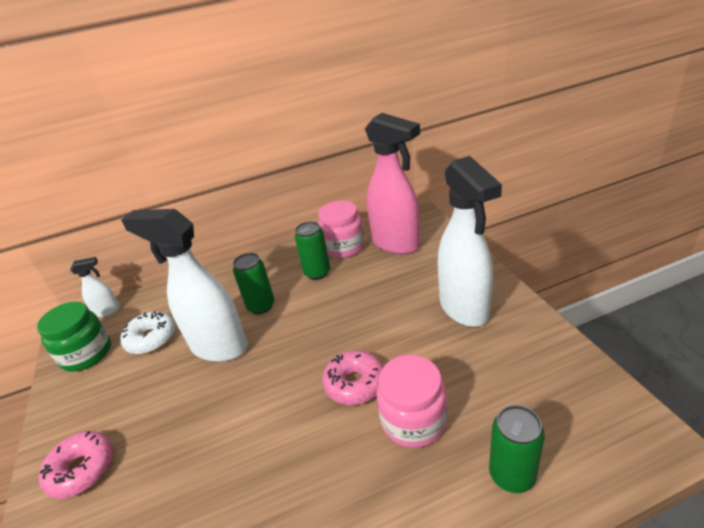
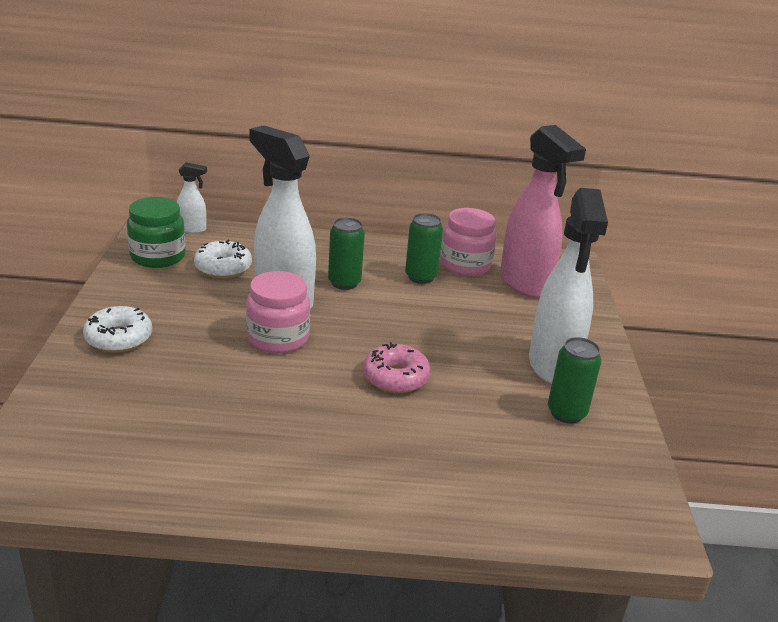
camera: 15 degrees right, 5 degrees down
pink donut [39,431,113,499] -> white donut [83,306,152,353]
pink jar [376,355,447,448] -> pink jar moved to [246,271,310,354]
green can [489,405,545,493] -> green can moved to [548,337,601,424]

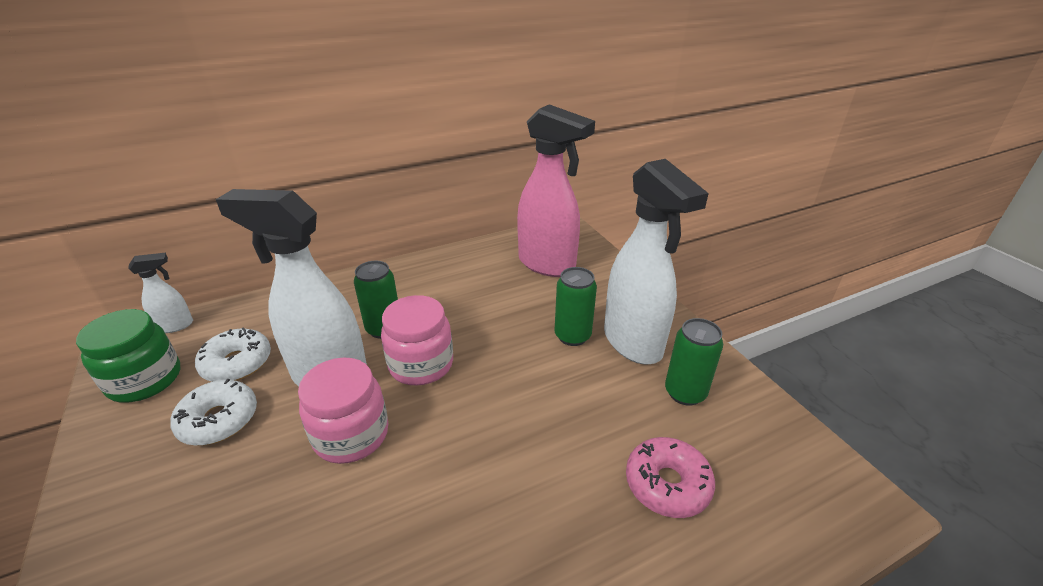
camera: 25 degrees left, 5 degrees up
white donut [83,306,152,353] -> white donut moved to [170,379,257,446]
pink donut [363,342,431,393] -> pink donut moved to [626,437,715,518]
green can [405,213,443,284] -> green can moved to [554,267,597,346]
pink jar [440,208,496,276] -> pink jar moved to [381,295,453,386]

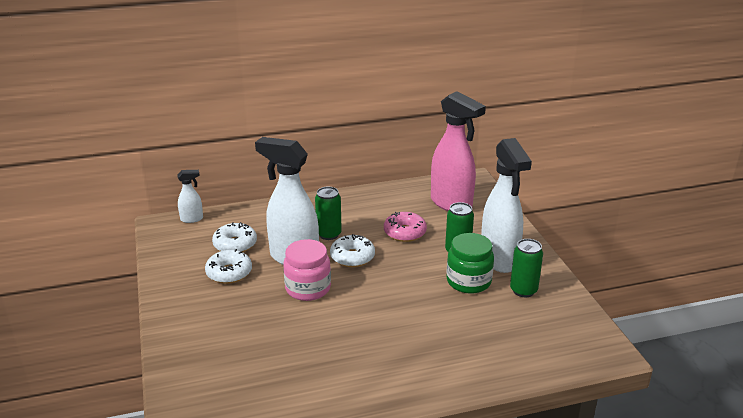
camera: 10 degrees right, 5 degrees down
green jar [76,309,180,403] -> green jar moved to [446,233,494,294]
pink jar [381,295,453,386] -> white donut [330,234,375,267]
pink donut [626,437,715,518] -> pink donut moved to [384,212,427,242]

